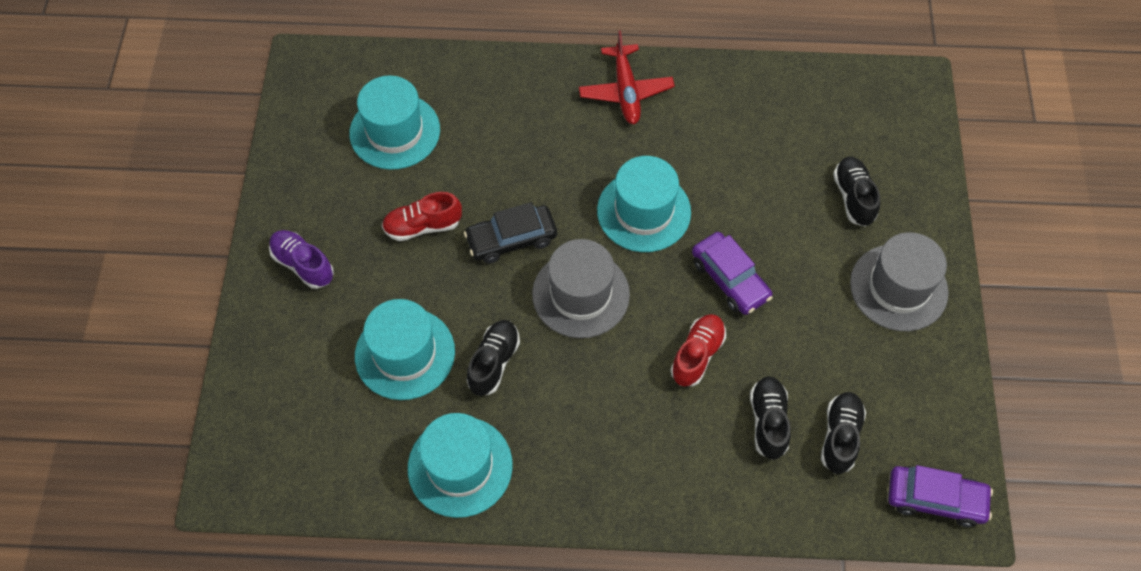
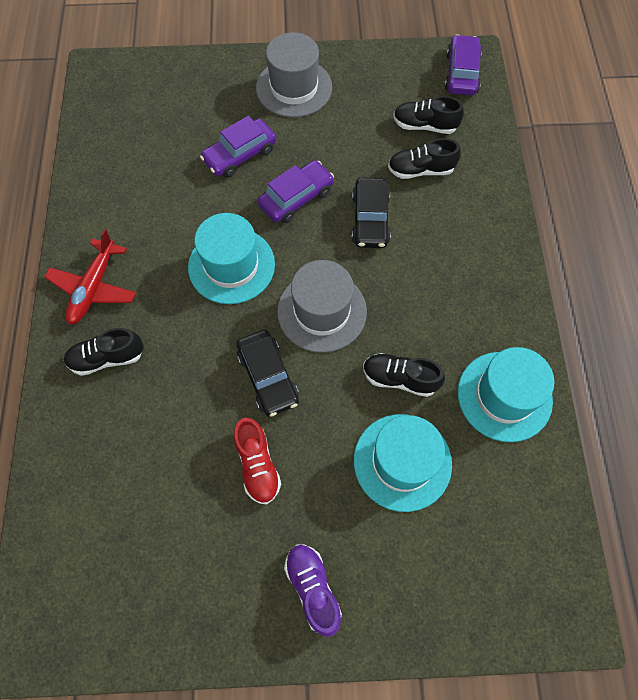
camera: 95 degrees left, 5 degrees up
purple shoe [269,230,334,289] -> purple shoe turned 120 degrees clockwise [284,544,342,637]
turquoise hat [349,75,440,170] -> none
red plane [579,30,675,124] -> red plane turned 120 degrees clockwise [44,229,136,325]
red shoe [670,314,726,386] -> black car [352,178,391,248]
black shoe [833,157,880,227] -> black shoe moved to [64,328,144,376]
none -> purple car [200,116,276,178]

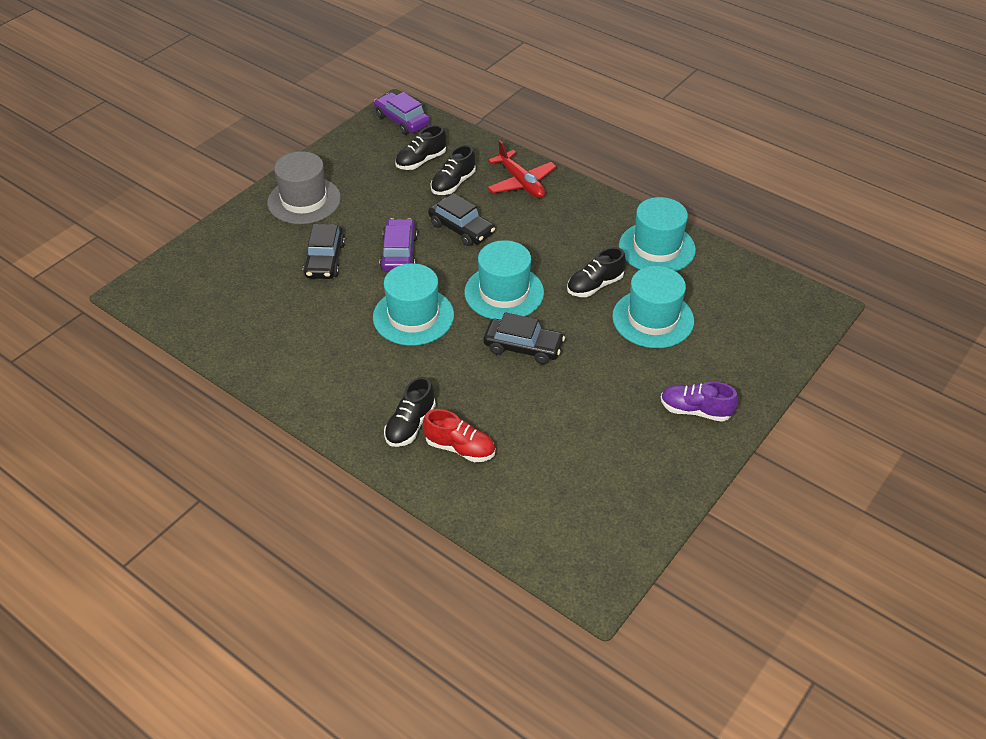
camera: 50 degrees left, 20 degrees down
red plane [44,229,136,325] -> red plane moved to [487,140,557,198]
purple car [200,116,276,178] -> black car [303,224,345,279]
red shoe [234,417,281,504] -> red shoe moved to [422,409,495,462]
grey hat [277,260,367,353] -> turquoise hat [465,240,544,320]

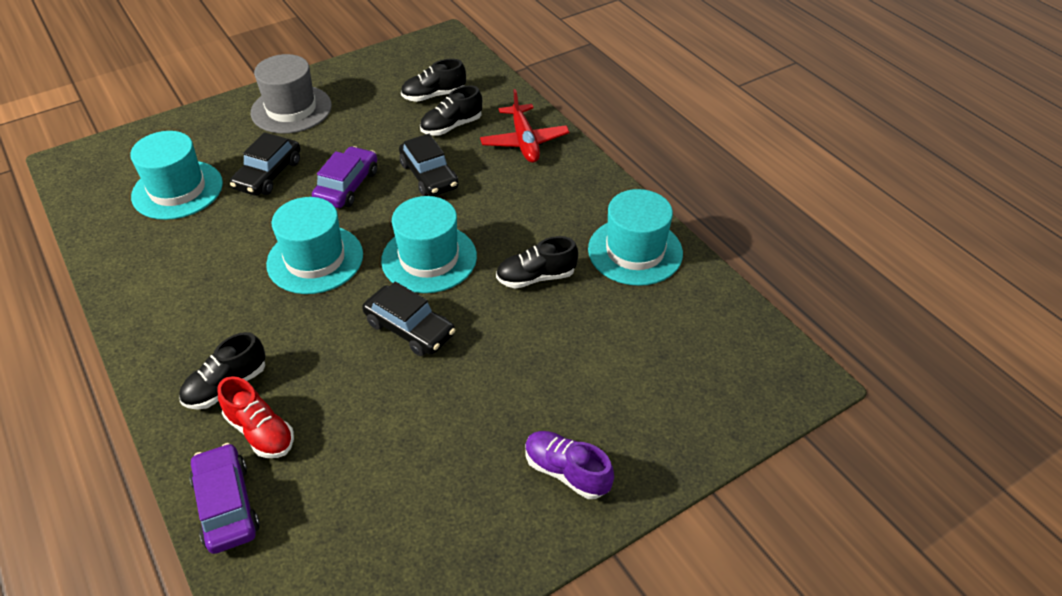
camera: 20 degrees right, 0 degrees up
purple car [374,92,430,135] -> purple car moved to [189,443,260,554]
turquoise hat [612,266,694,348] -> turquoise hat moved to [130,131,223,220]

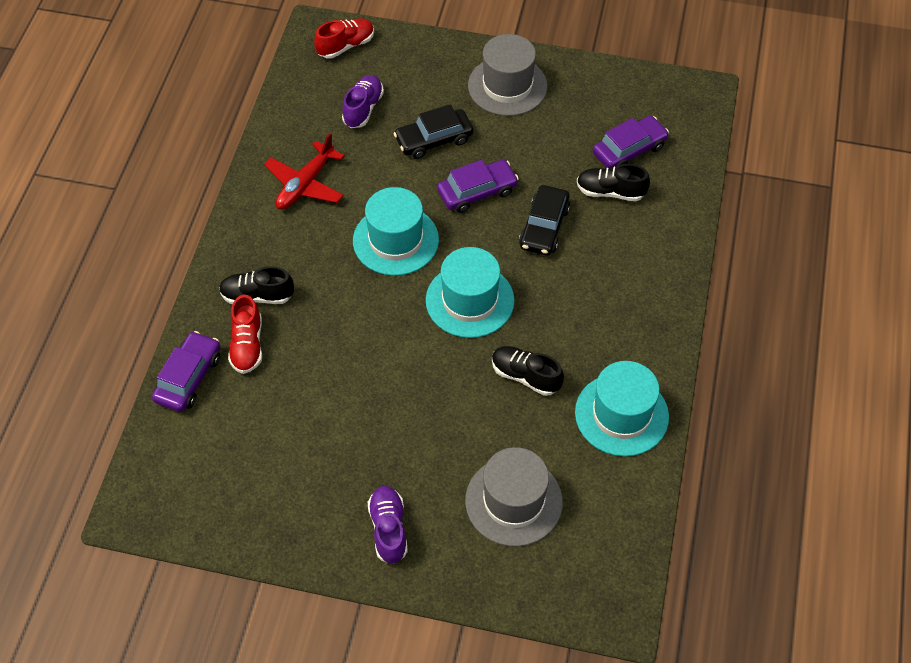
camera: 45 degrees right, 10 degrees up
turquoise hat [130,131,223,220] -> purple shoe [342,75,384,128]
black car [362,281,455,356] -> none
black shoe [401,59,466,102] -> purple car [593,116,669,168]
red plane [480,89,570,163] -> red plane moved to [264,133,345,210]
none -> red shoe [314,18,374,59]
none -> grey hat [465,447,563,547]

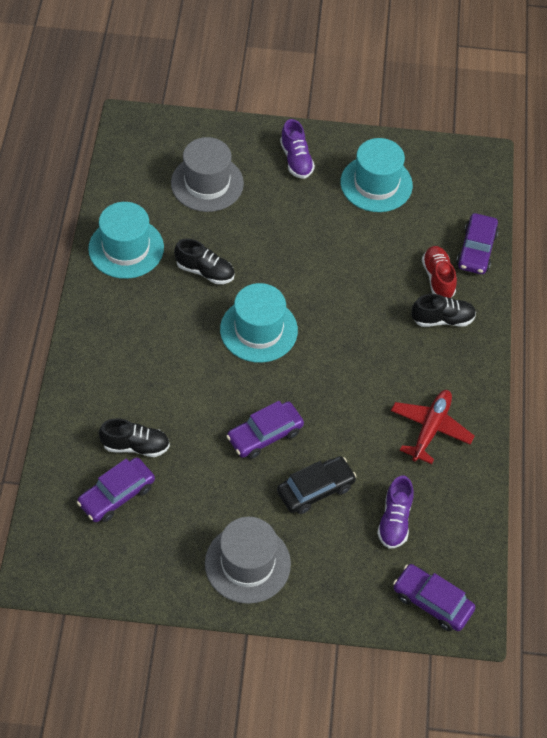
camera: 170 degrees right, 0 degrees up
red shoe [314,18,374,59] -> purple car [393,564,476,631]
turquoise hat [353,187,439,276] -> turquoise hat moved to [341,138,413,212]
black car [519,185,570,255] -> none

